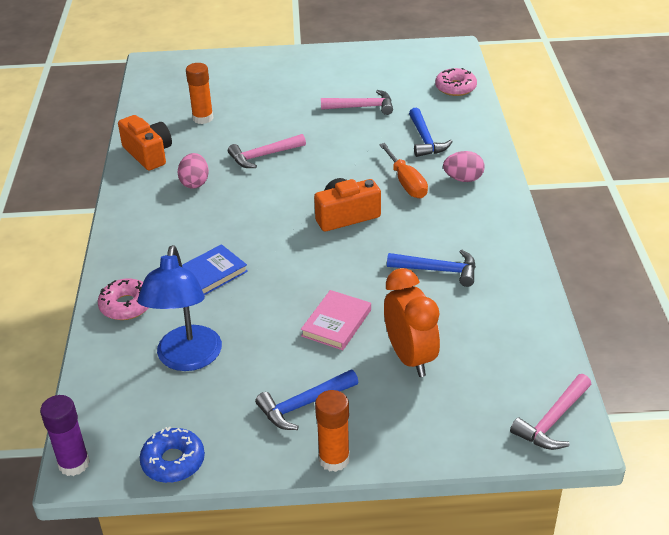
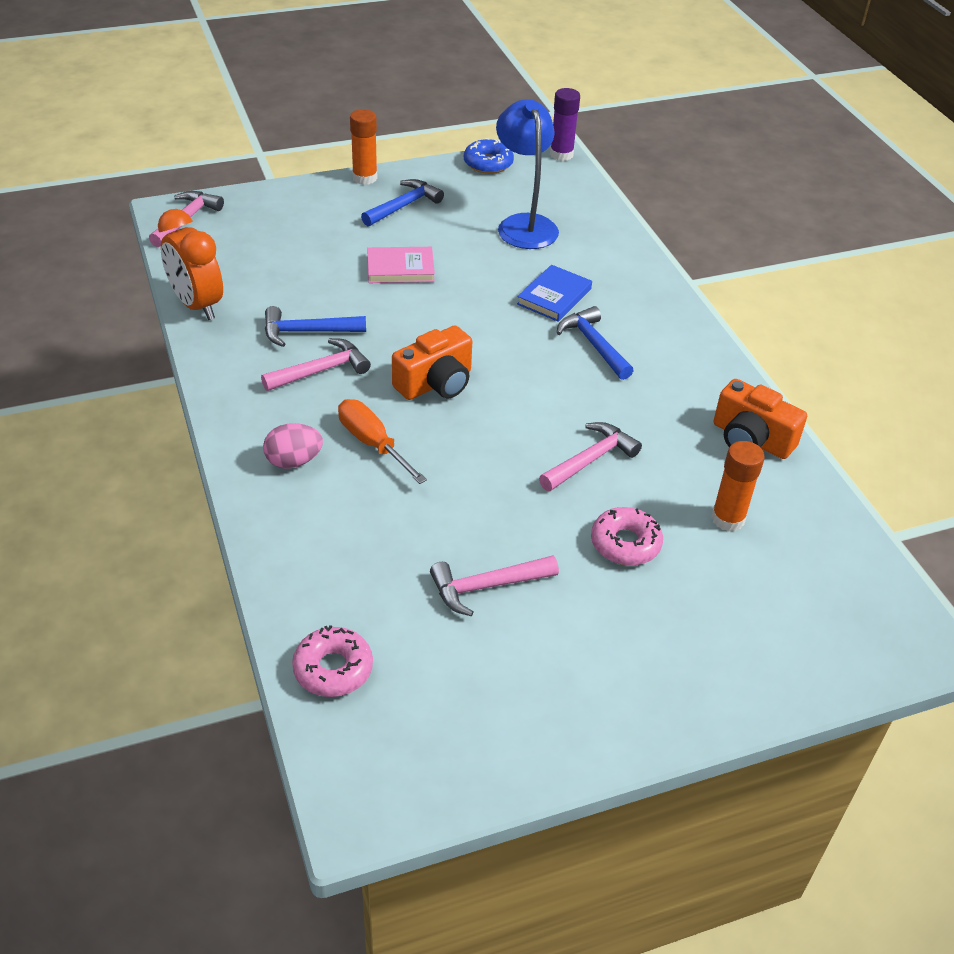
camera: 160 degrees right, 5 degrees up
pink donut [98,278,148,320] -> pink donut moved to [591,507,663,566]
pink egg [177,153,209,189] -> none
pink book [301,290,371,350] -> pink book turned 75 degrees clockwise [367,247,435,283]
orange clock [384,268,440,377] -> orange clock moved to [158,209,223,320]
blue hammer [409,107,453,157] -> blue hammer moved to [556,306,634,380]
none -> pink hammer [261,338,371,391]

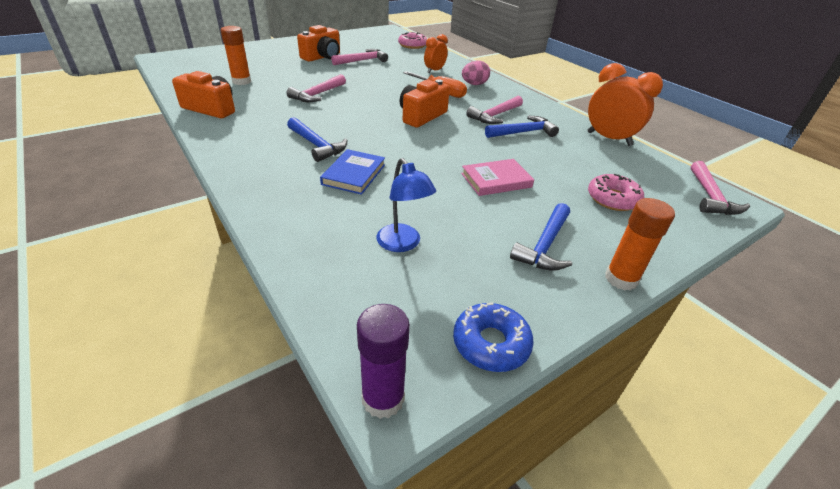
camera: 165 degrees right, 5 degrees down
blue lamp [496,99,559,249] -> blue lamp [376,158,436,252], size x0.63
pink donut [591,507,663,566] -> pink donut moved to [588,174,644,211]
none -> orange camera [297,25,340,62]
none -> orange clock [424,34,448,73]

